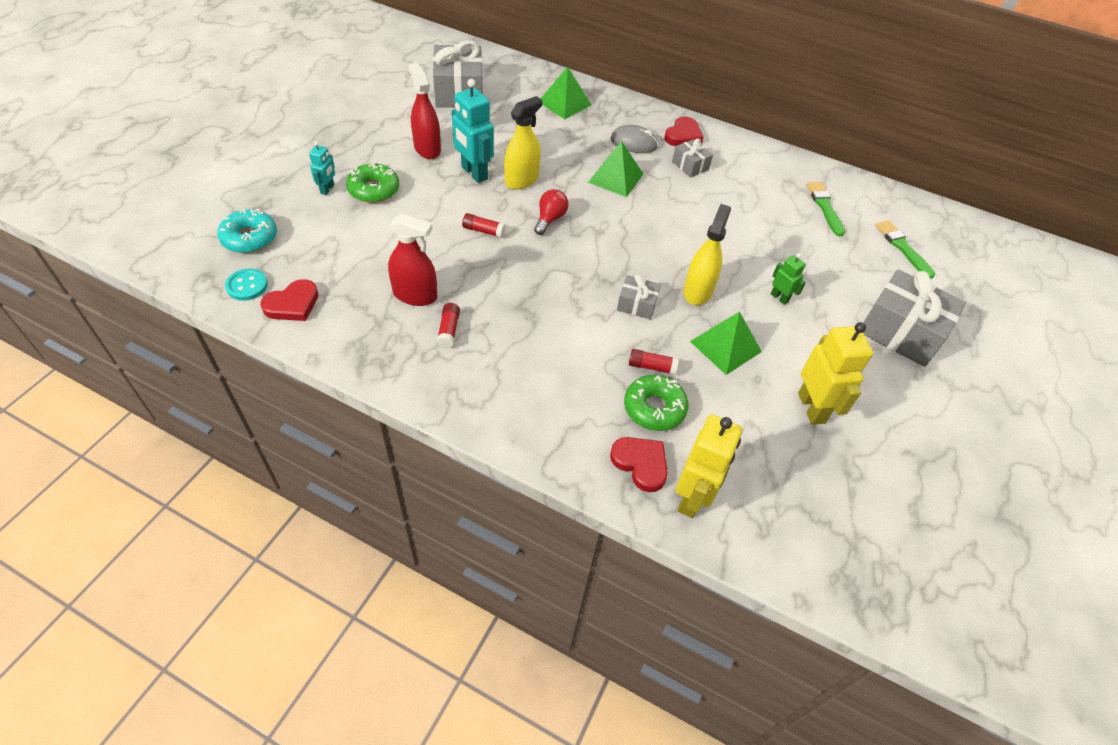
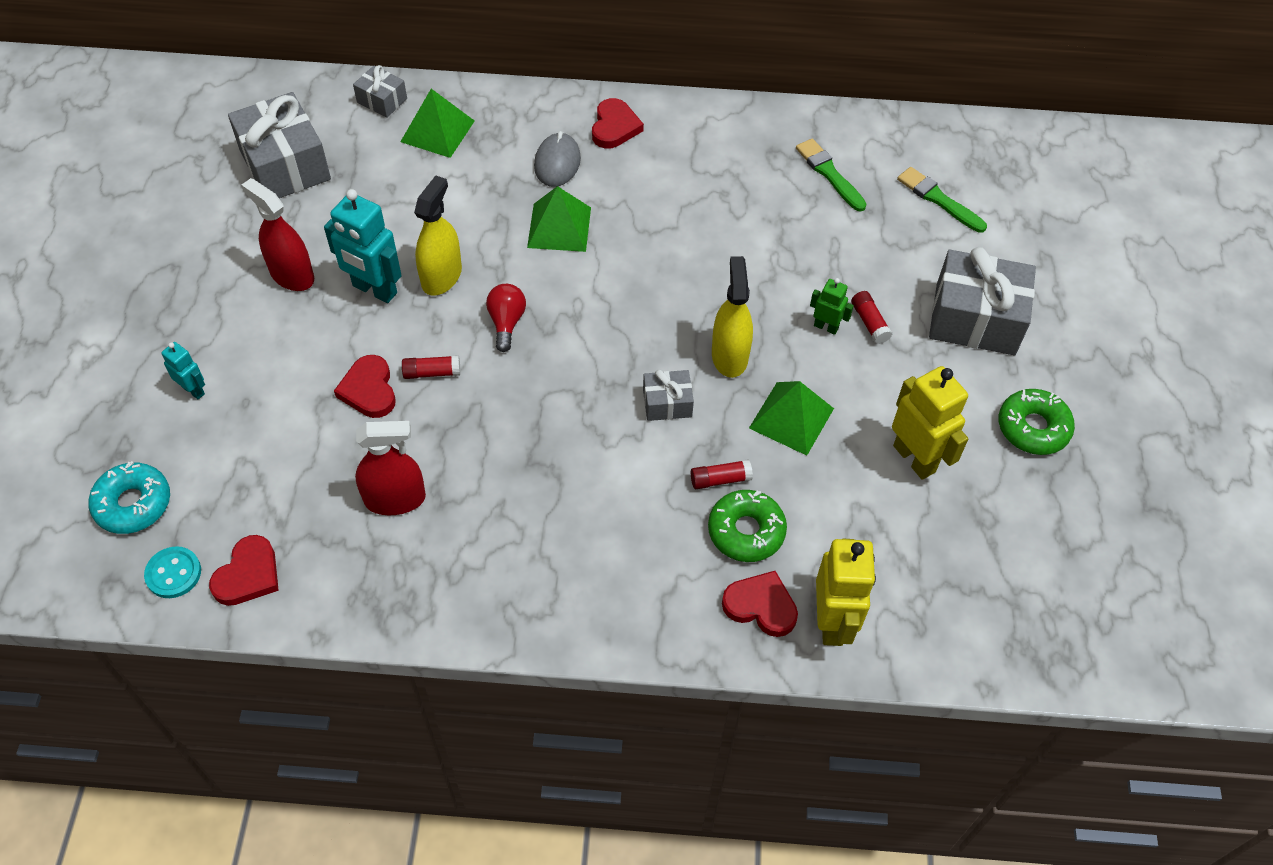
camera: 20 degrees left, 5 degrees up
turquoise robot [309,141,335,195] -> turquoise robot turned 45 degrees counterclockwise [161,342,205,399]
green donut [346,162,399,203] -> green donut moved to [999,389,1075,455]
red glue stick [437,303,460,348] -> red glue stick moved to [851,291,893,344]
grey mouse [611,125,658,153] -> grey mouse turned 75 degrees counterclockwise [534,131,581,187]
grey gift [672,139,713,178] -> grey gift moved to [353,65,407,118]
none -> red heart [334,355,396,418]

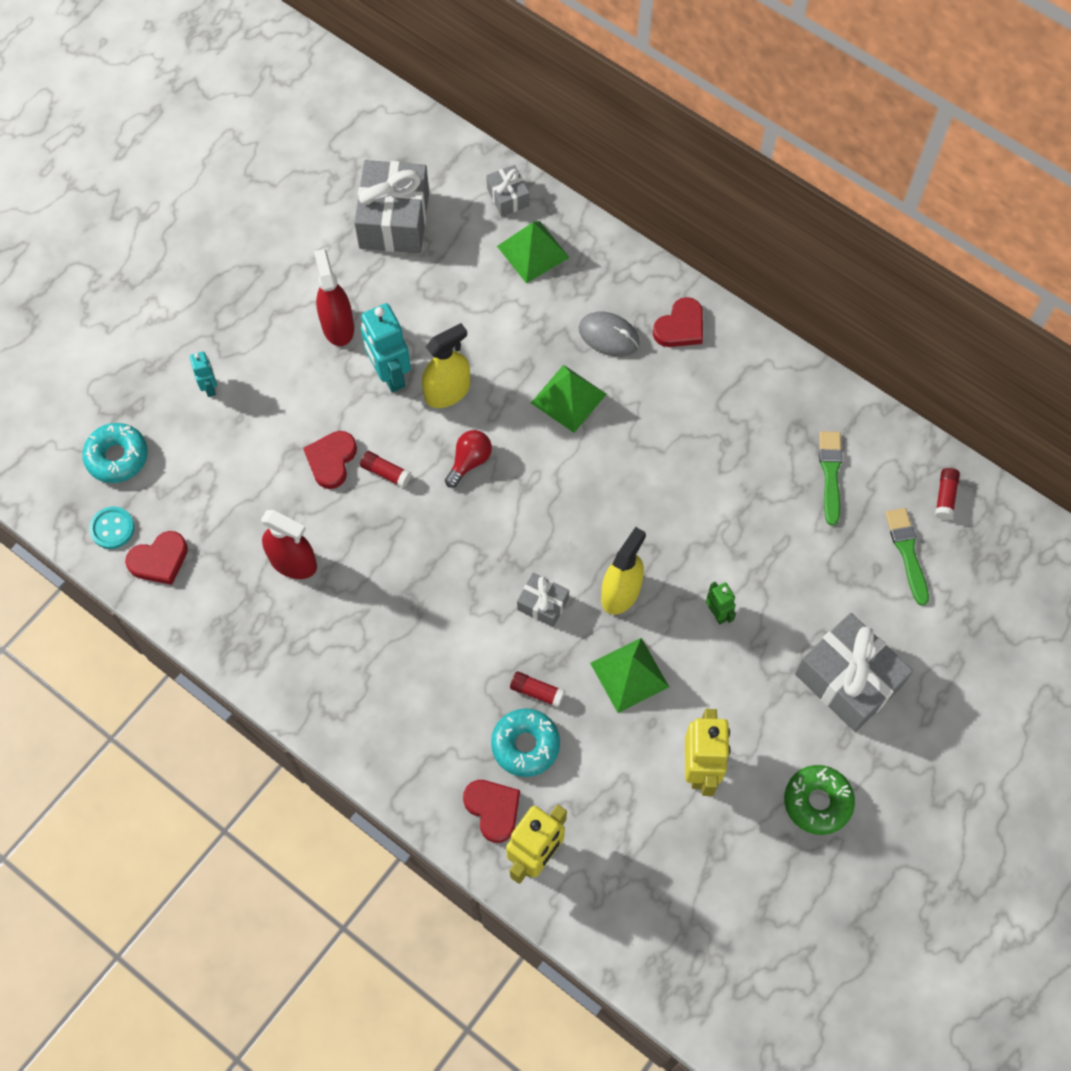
camera: 35 degrees right, 10 degrees up
grey mouse [534,131,581,187] -> grey mouse turned 75 degrees clockwise [579,312,639,357]
green donut [708,490,787,562] -> turquoise donut [491,709,560,777]
red glue stick [851,291,893,344] -> red glue stick moved to [935,468,960,520]

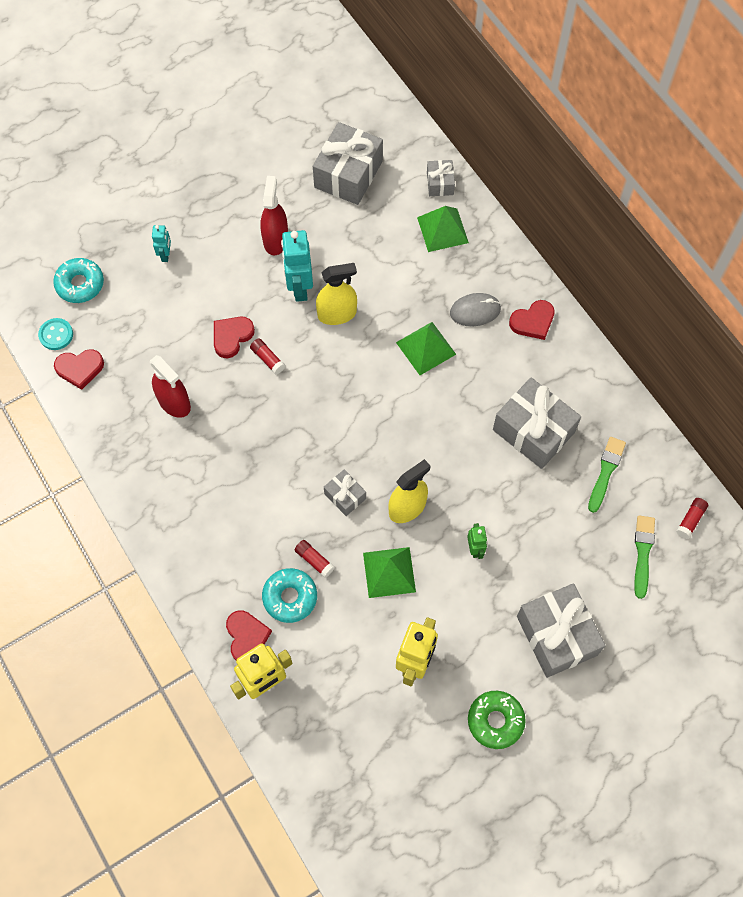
camera: 20 degrees right, 0 degrees up
red light bulb [445,430,492,488] -> none
grey mouse [579,312,639,357] -> grey mouse turned 60 degrees counterclockwise [450,293,501,326]
none -> grey gift [493,378,581,469]

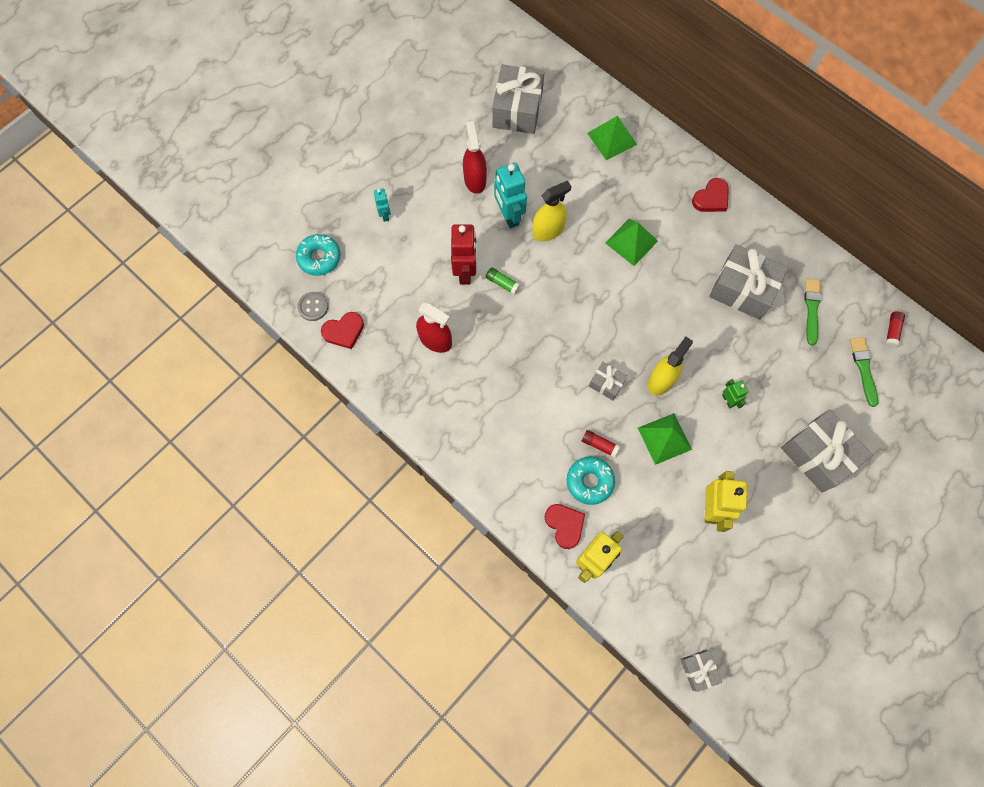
camera: 15 degrees left, 5 degrees up
turquoise button [38,318,73,350] -> grey button [297,292,328,321]
red heart [214,317,255,358] -> red robot [451,224,477,285]
red glue stick [250,338,285,375] -> green glue stick [486,267,521,295]
grey gift [427,160,455,196] -> grey gift moved to [680,650,722,692]
grey mouse [450,293,501,326] -> none
green donut [468,691,526,749] -> none

